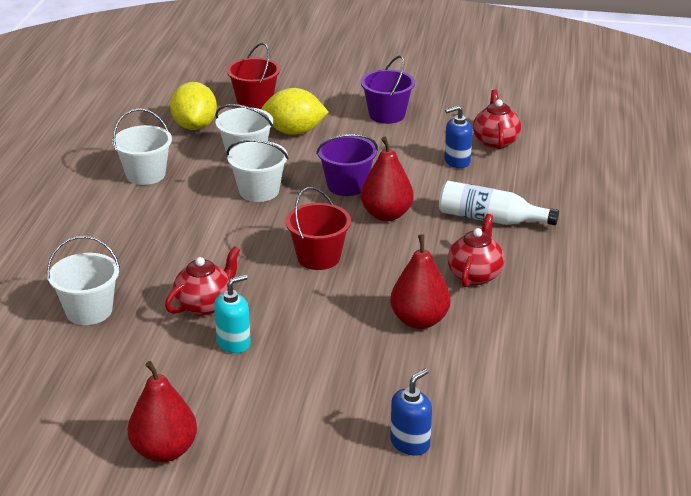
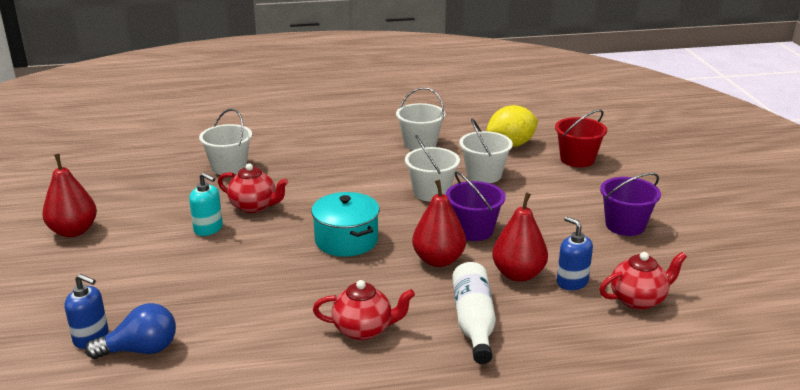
camera: 70 degrees right, 5 degrees down
yellow lemon [261,88,329,135] -> none
red bucket [286,187,351,270] -> turquoise pot [311,192,380,257]
red pear [390,234,450,329] -> red pear moved to [492,192,548,282]
none -> blue light bulb [85,303,176,359]

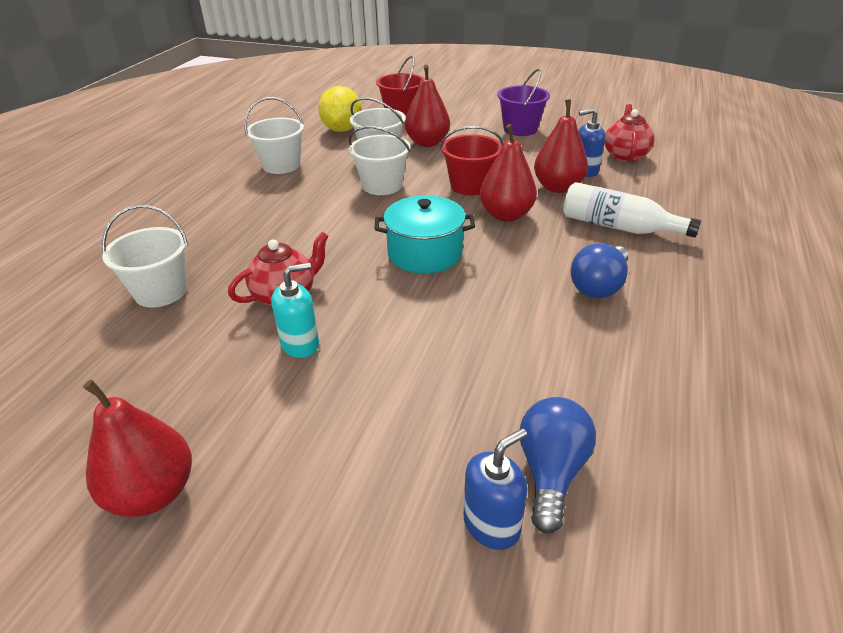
camera: 60 degrees left, 10 degrees up
red teapot [313,280,415,340] -> blue light bulb [571,243,628,298]
purple bucket [446,171,506,241] -> red bucket [440,126,504,195]
none -> red pear [405,65,450,147]

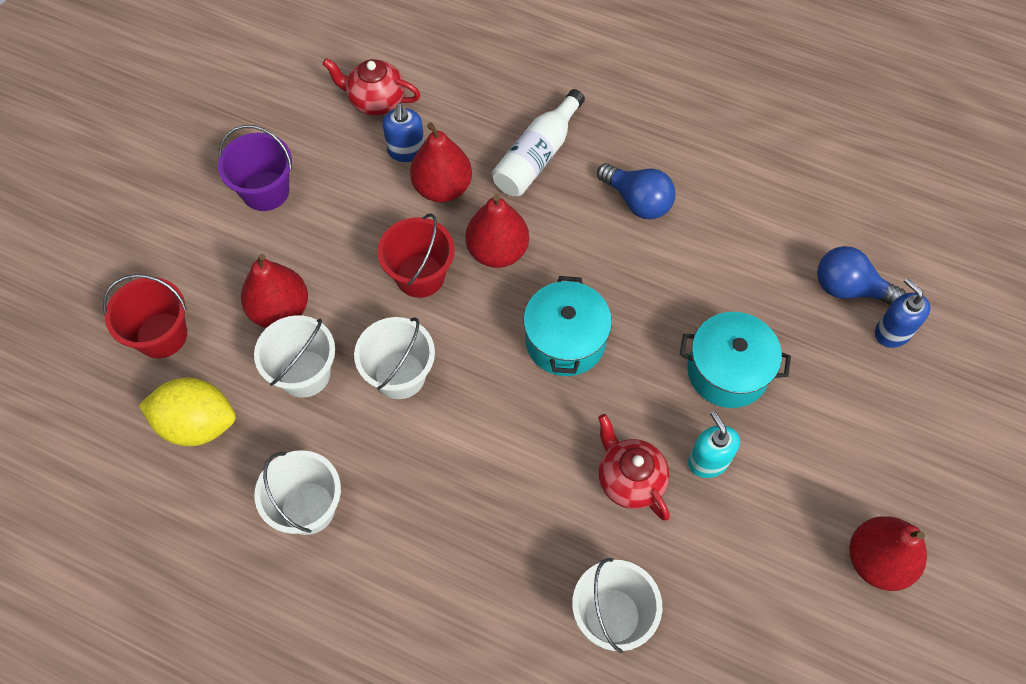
camera: 85 degrees left, 25 degrees up
none -> turquoise pot [680,312,791,408]

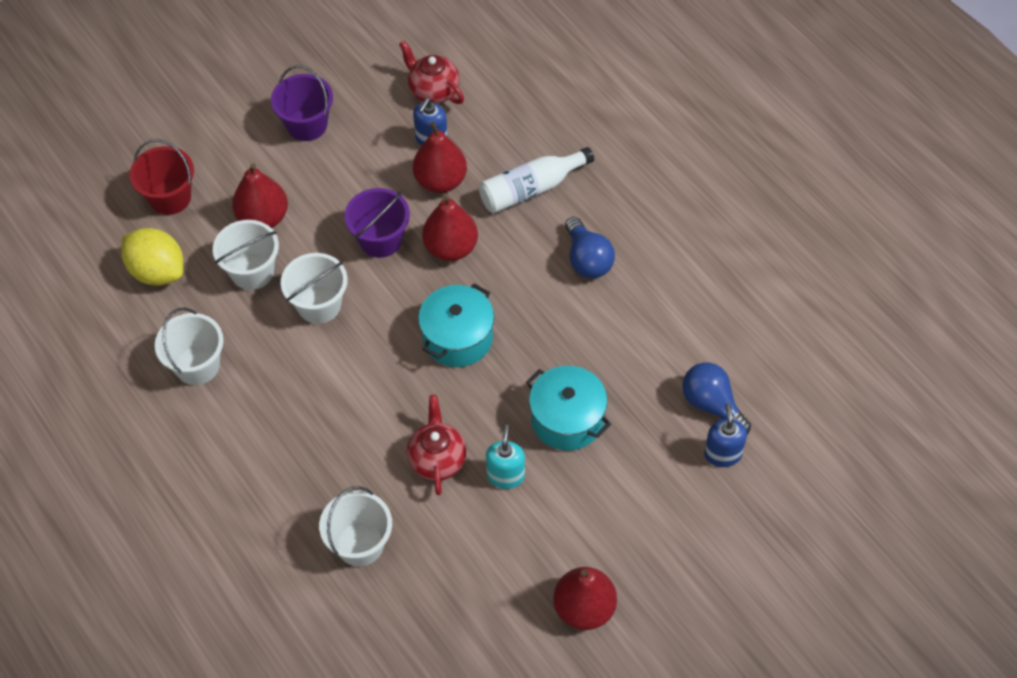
camera: 30 degrees right, 5 degrees down
red bucket [378,213,455,298] -> purple bucket [345,188,410,258]

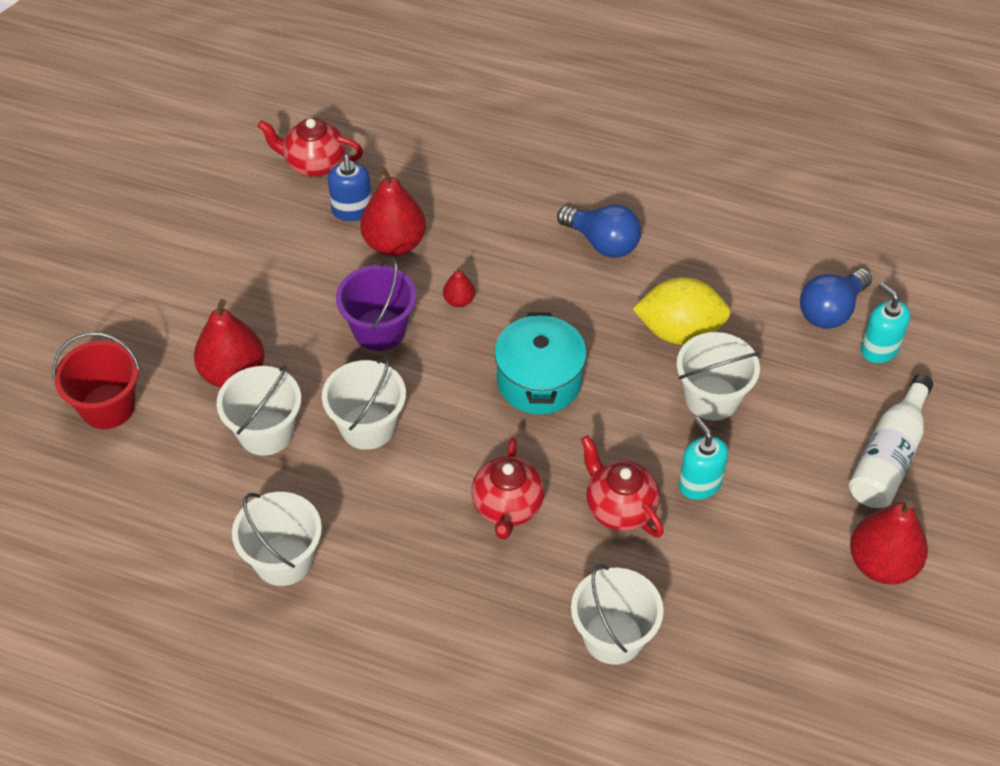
camera: 35 degrees left, 5 degrees down
yellow lemon [121,228,184,286] -> yellow lemon moved to [633,277,731,345]
purple bucket [271,65,333,141] -> none
red pear [422,195,478,261] -> red pear [443,267,475,307], size x0.48
white bottle [479,147,594,213] -> white bottle moved to [849,374,933,508]
turquoise pot [526,366,611,451] -> white bucket [677,332,760,421]
blue light bulb [682,362,751,435] -> blue light bulb turned 60 degrees counterclockwise [800,269,872,329]
blue soap dispenser [704,403,747,467] -> turquoise soap dispenser [861,282,910,363]
none -> red teapot [471,437,545,539]

